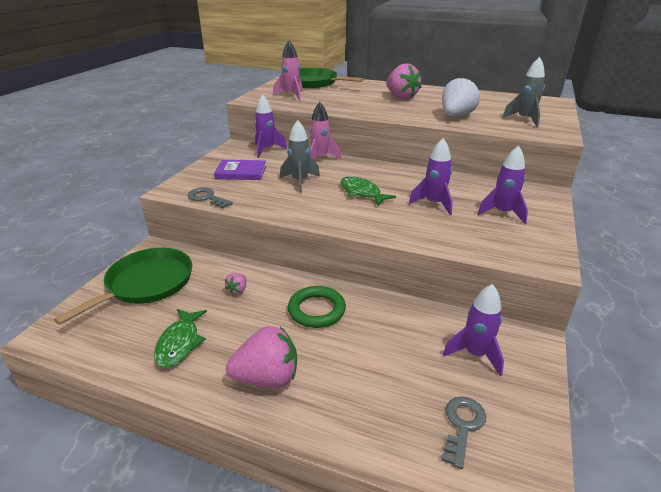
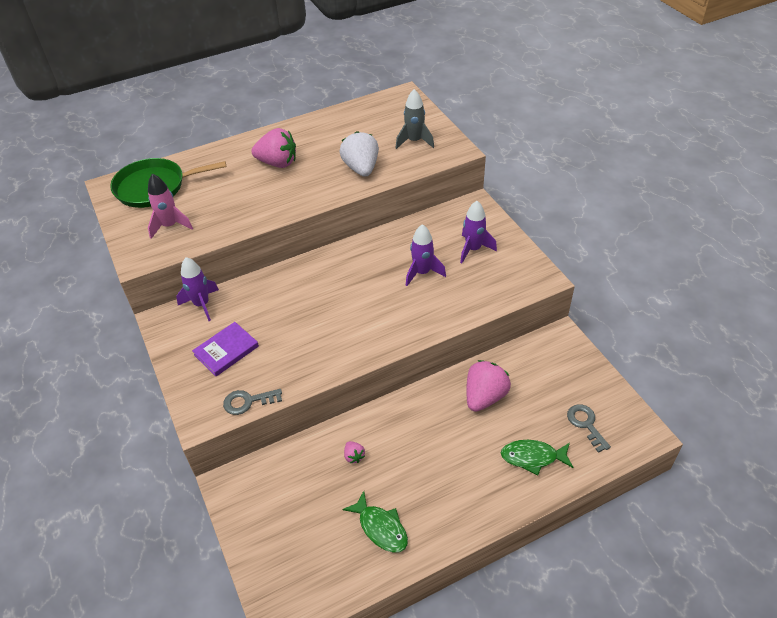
camera: 45 degrees left, 15 degrees up
green pan [54,248,192,325] -> none
pink strawberry [226,326,297,388] -> pink strawberry moved to [466,360,511,412]
grey rocket [280,120,320,192] -> none
green ring [288,286,346,328] -> none
pink rocket [309,102,341,160] -> none
green fish [341,176,396,205] -> green fish moved to [501,440,574,475]
purple rocket [443,284,504,376] -> none

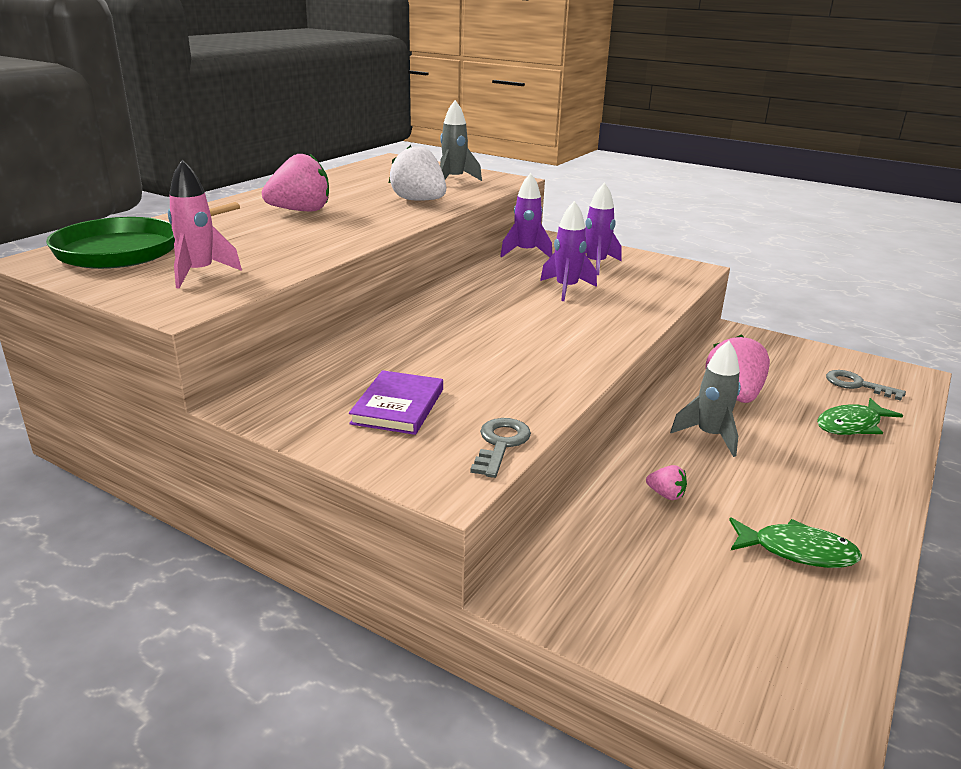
camera: 35 degrees left, 20 degrees down
purple rocket [176,257,219,321] -> purple rocket moved to [500,173,552,257]
grey key [223,389,282,415] -> grey key turned 150 degrees clockwise [470,418,531,478]
none -> grey rocket [670,341,741,457]

